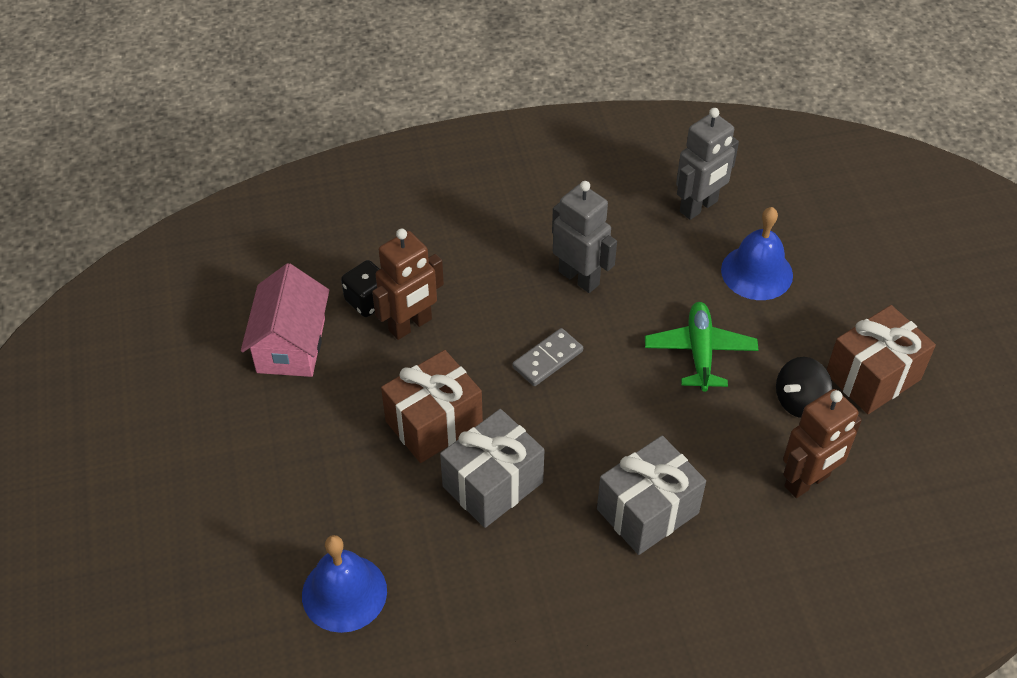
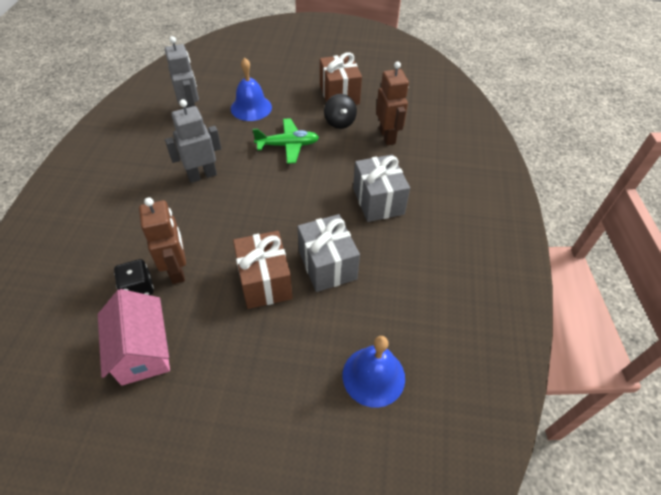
camera: 70 degrees left, 0 degrees up
pink house [241,263,329,377] -> pink house turned 45 degrees clockwise [98,289,170,386]
grey domino [512,328,583,386] -> none
green plane [645,302,758,392] -> green plane turned 150 degrees clockwise [252,118,319,164]

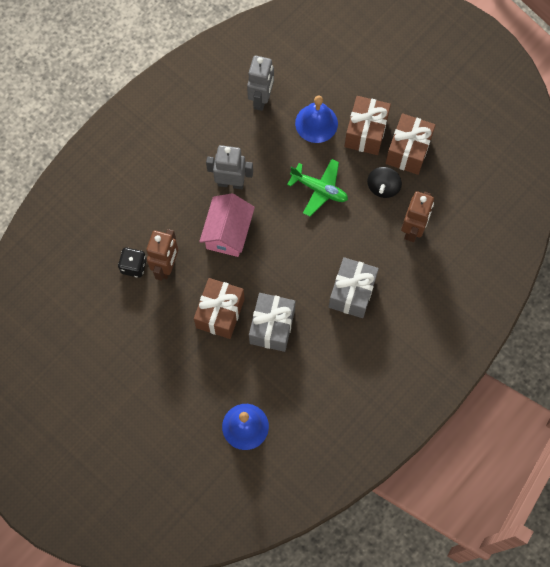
camera: 35 degrees right, 20 degrees up
pink house [98,289,170,386] -> pink house moved to [199,193,255,257]
none -> brown gift [344,96,391,155]

